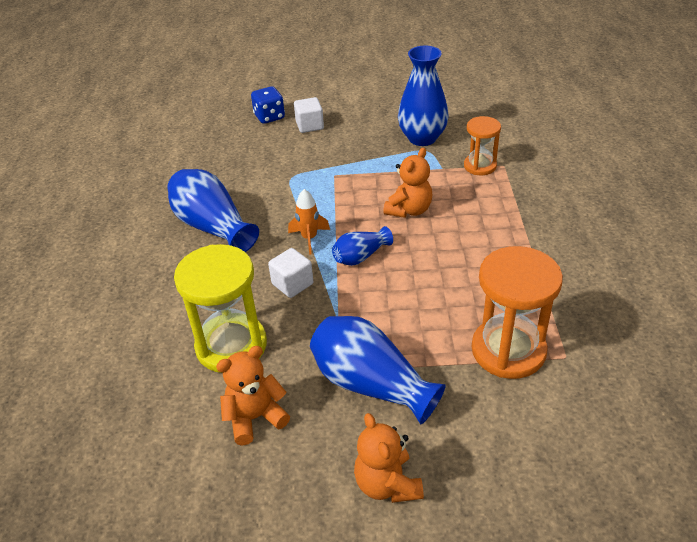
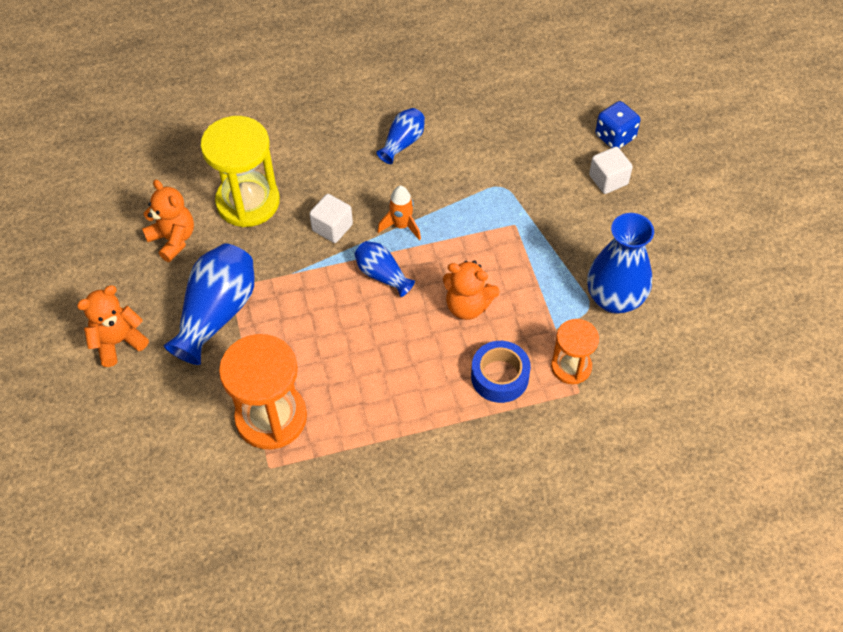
camera: 75 degrees right, 15 degrees up
blue vase [167,169,259,252] -> blue vase [376,108,425,164], size x0.55
none -> blue tape [471,341,531,403]

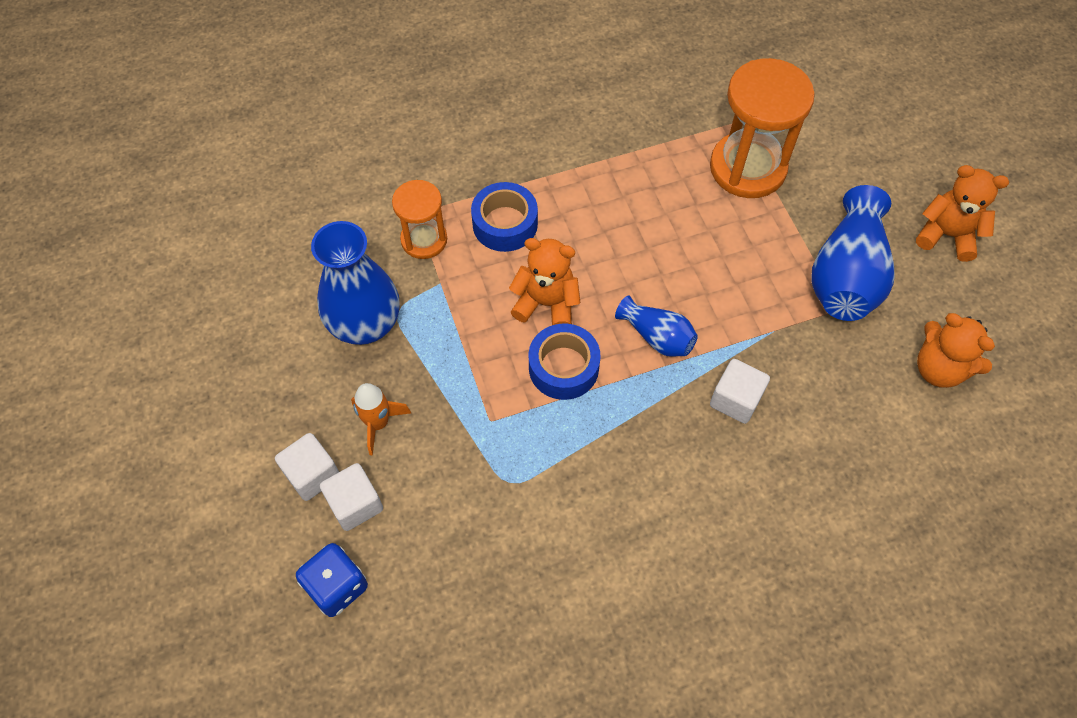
camera: 175 degrees right, 5 degrees up
orange teddy bear [77,285,149,367] -> orange teddy bear turned 120 degrees counterclockwise [916,165,1009,262]
yellow hourglass [200,116,280,227] -> none
blue vase [376,108,425,164] -> none
orange rocket [377,186,421,241] -> orange rocket moved to [351,383,411,456]
none -> white cube [275,433,339,501]
none -> blue tape [529,324,601,400]

